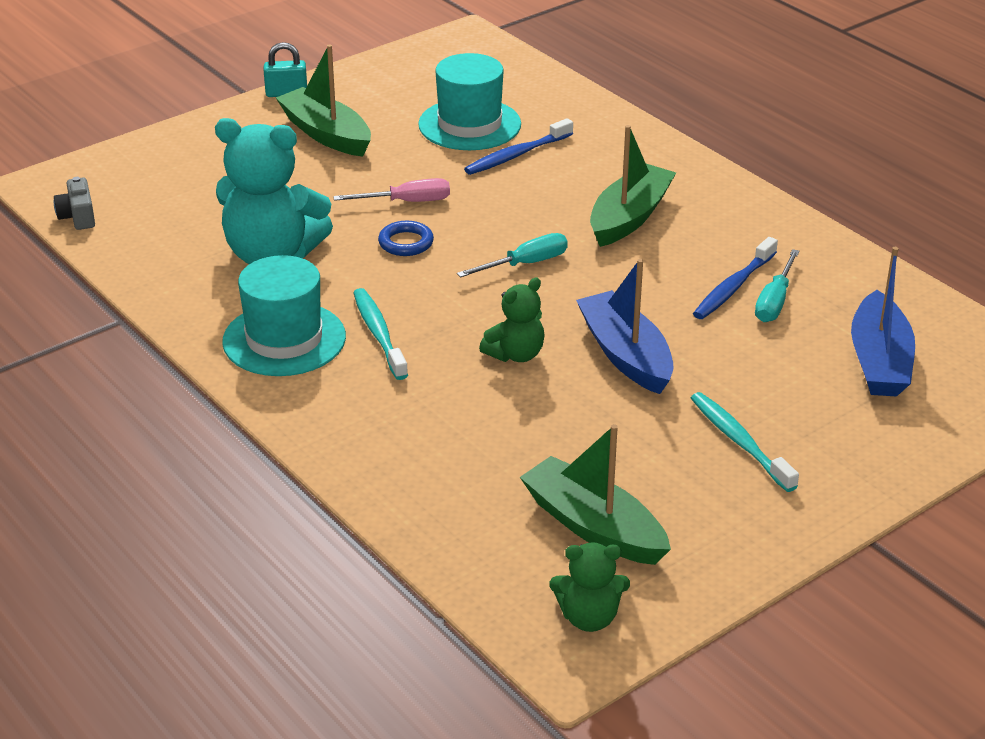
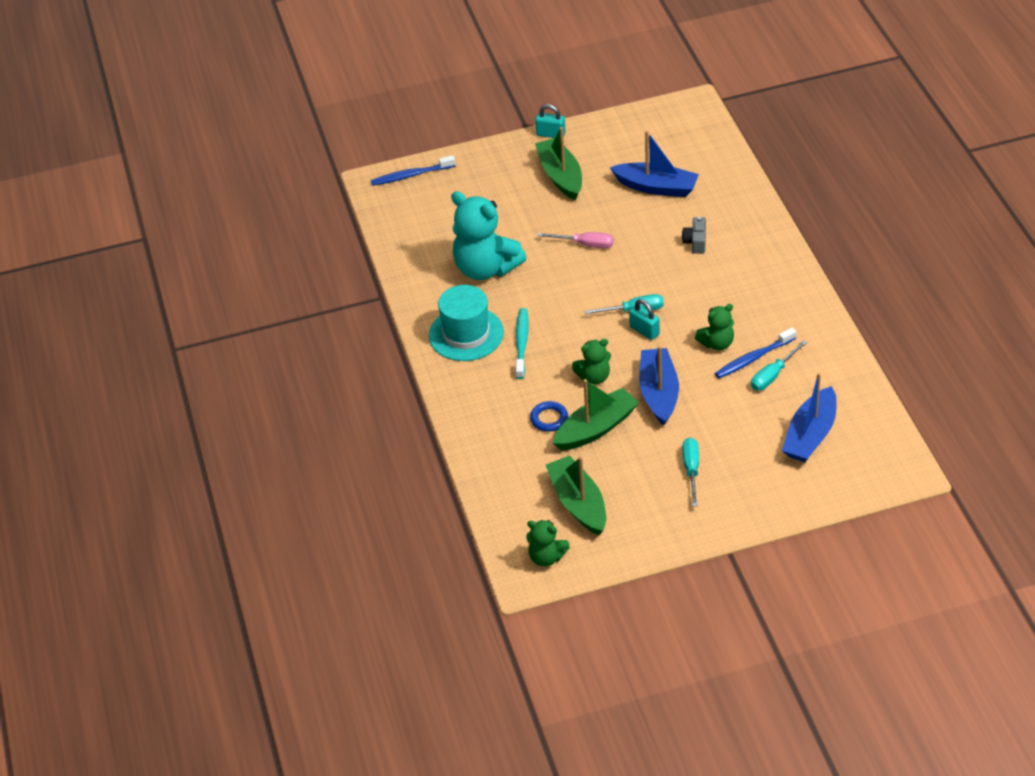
camera: 25 degrees right, 10 degrees up
grey camera [54,177,95,230] -> grey camera moved to [682,217,706,254]
blue ring [378,221,434,256] -> blue ring moved to [530,401,568,432]
turquoise hat [418,53,521,150] -> blue boat [609,131,699,197]
blue toothbrush [464,118,573,175] -> blue toothbrush moved to [371,155,455,186]
green boat [590,125,676,247] -> green boat moved to [553,379,639,451]
turquoise toothbrush [691,392,799,492] -> turquoise screwdriver [682,438,699,506]
none -> turquoise padlock [629,299,660,340]
none -> green teddy bear [695,304,734,350]

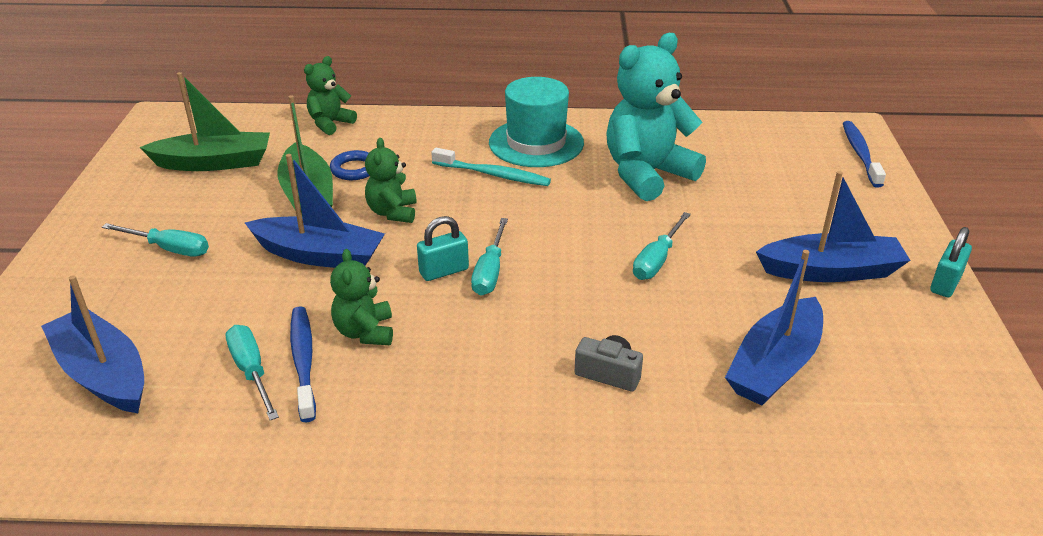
camera: 105 degrees right, 10 degrees down
green teddy bear [526,520,570,567] -> green teddy bear moved to [304,56,357,135]
green boat [535,127,582,200] -> blue boat [756,171,911,282]
pink screwdriver [538,232,614,249] -> turquoise screwdriver [633,212,691,280]

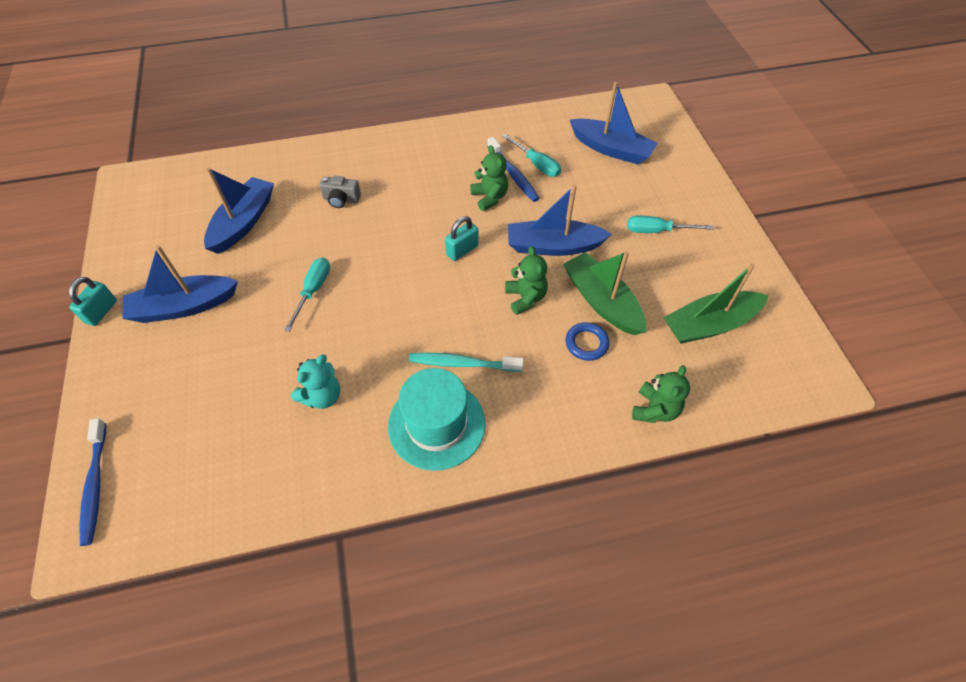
camera: 165 degrees right, 20 degrees up
turquoise screwdriver [471,218,508,295] -> none
turquoise teddy bear [606,33,706,201] -> turquoise teddy bear [291,354,340,409], size x0.52

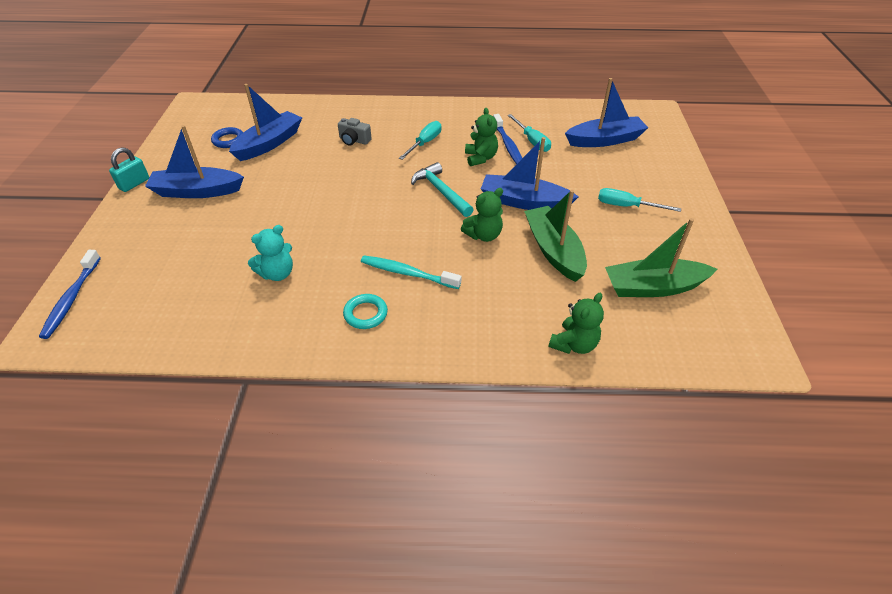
camera: 15 degrees right, 10 degrees down
turquoise screwdriver [284,258,330,332] -> turquoise screwdriver moved to [399,121,441,160]
turquoise hat [388,368,486,471] -> turquoise ring [343,294,388,329]
turquoise padlock [445,216,479,261] -> turquoise hammer [411,162,474,217]
green teddy bear [505,246,548,315] -> green teddy bear turned 60 degrees clockwise [461,188,503,242]
blue ring [566,322,610,361] -> blue ring moved to [211,127,243,148]
blue boat [570,82,658,165] -> blue boat turned 60 degrees counterclockwise [565,78,648,147]

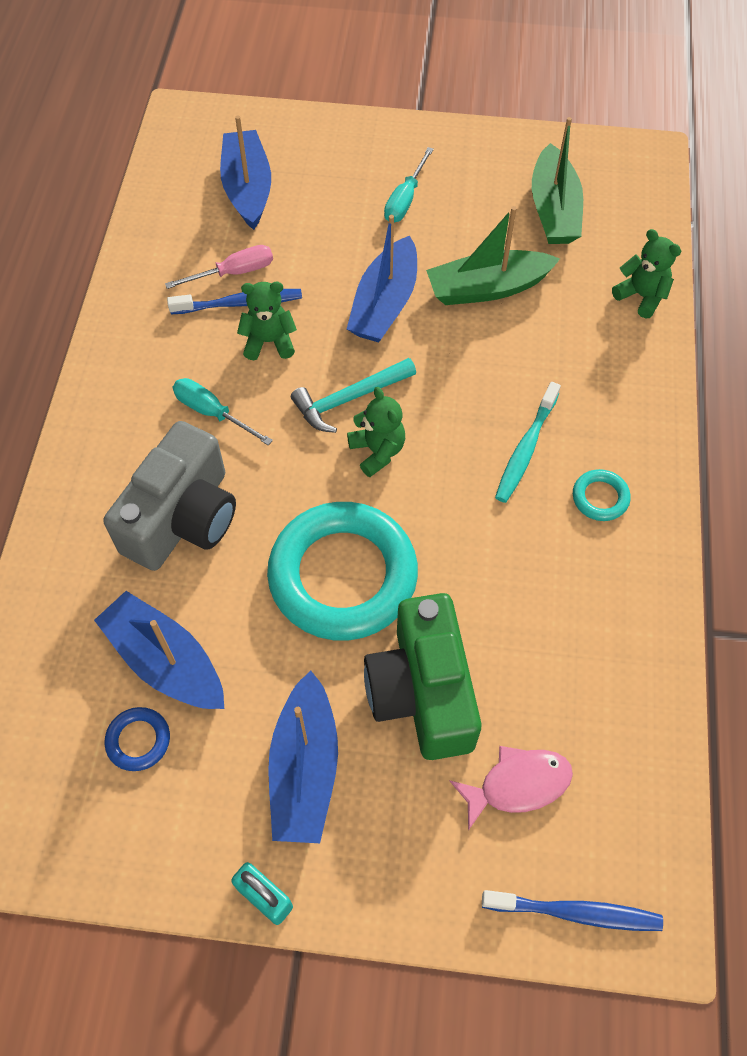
camera: 85 degrees left, 15 degrees up
turquoise teddy bear [248,225,293,281] -> none
grey camera [338,118,372,146] -> grey camera [104,421,236,571], size x2.29
green teddy bear [461,188,503,242] -> green teddy bear moved to [347,387,405,477]
turquoise screwdriver [508,114,551,152] -> pink screwdriver [165,245,273,289]
none -> turquoise ring [267,502,418,641]
none -> green camera [364,593,482,760]
none -> pink fish [450,746,573,831]

